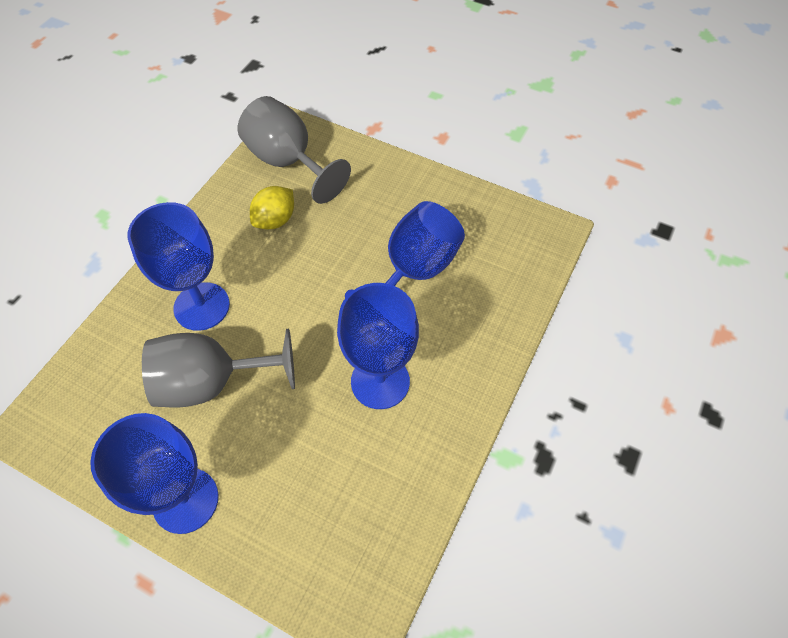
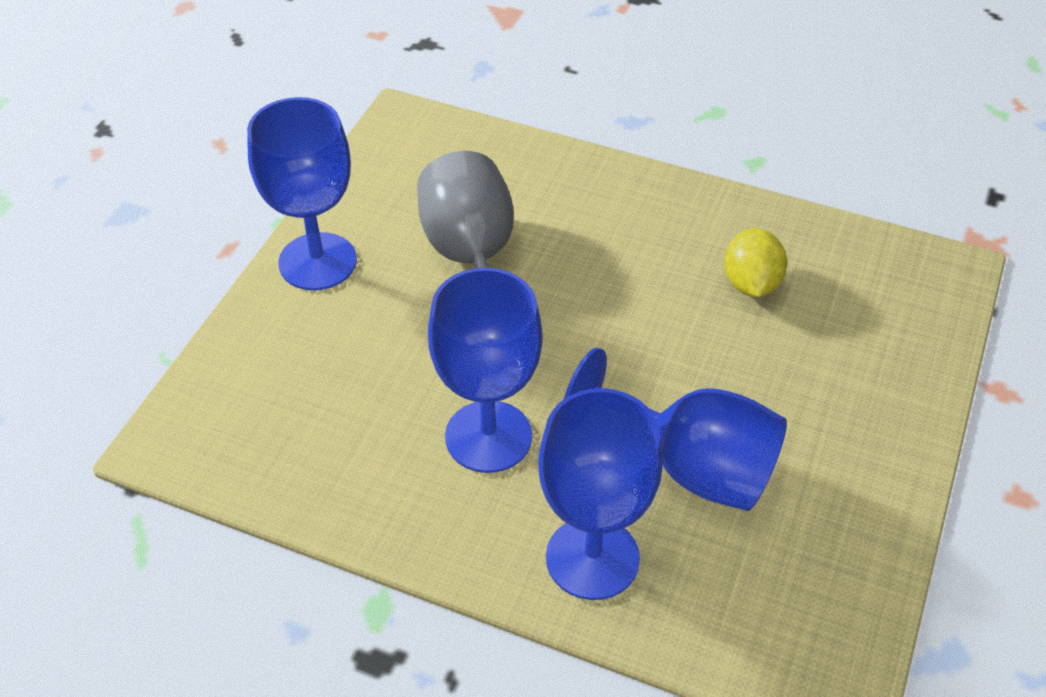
camera: 85 degrees right, 10 degrees down
blue goblet [128,202,230,331] -> blue goblet moved to [538,388,663,600]
grey goblet [238,96,351,204] -> none
yellow lemon [250,186,294,229] -> yellow lemon turned 60 degrees clockwise [724,228,787,297]

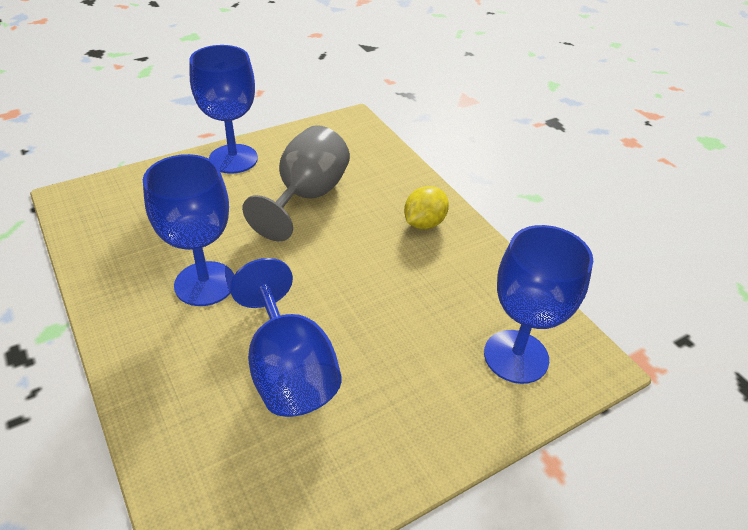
camera: 35 degrees right, 5 degrees down
blue goblet [538,388,663,600] -> blue goblet moved to [484,225,593,384]
yellow lemon [724,228,787,297] -> yellow lemon moved to [404,186,449,229]

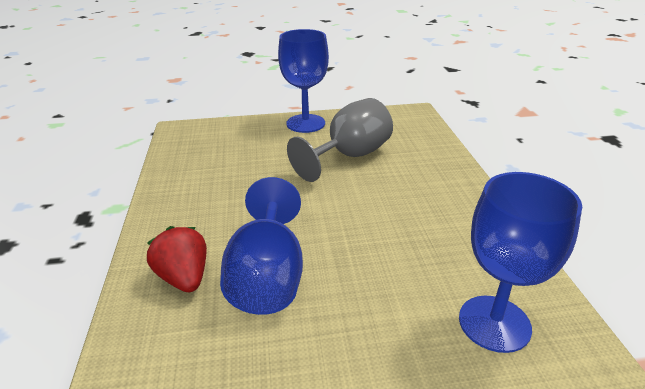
camera: 25 degrees right, 10 degrees down
blue goblet [143,154,234,306] -> none
yellow lemon [404,186,449,229] -> none
none -> red strawberry [147,226,207,292]

